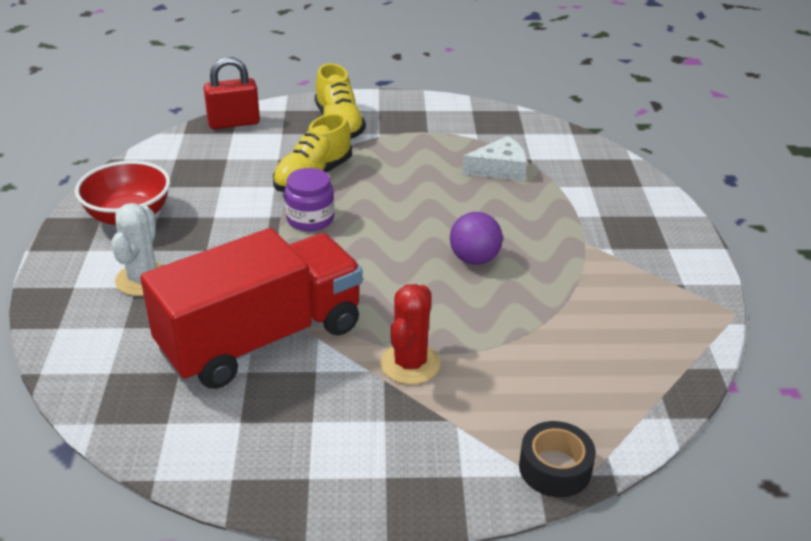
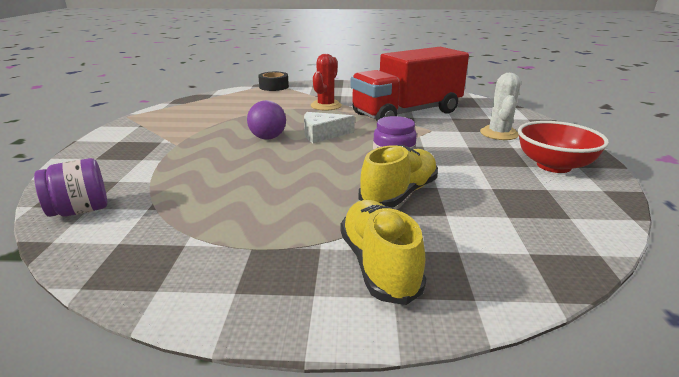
camera: 175 degrees left, 10 degrees down
red padlock [204,57,260,129] -> none
white cheese [462,136,527,181] -> white cheese moved to [304,112,355,143]
none -> purple jar [34,158,107,217]

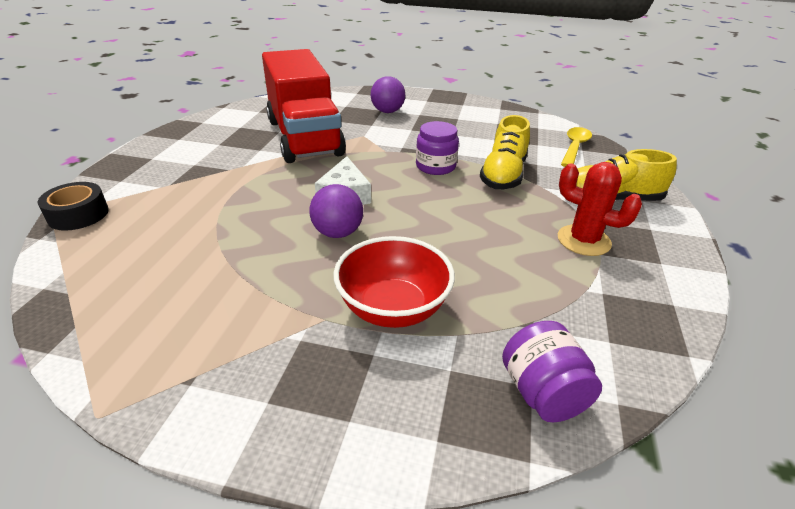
camera: 80 degrees left, 10 degrees up
red cactus [311,54,342,111] -> red cactus moved to [558,162,642,256]
yellow shoe [359,145,438,208] -> yellow shoe turned 120 degrees counterclockwise [480,115,530,189]
white cactus [480,73,521,140] -> purple ball [371,76,405,113]
red bowl [518,121,609,173] -> red bowl moved to [333,236,455,328]
none -> yellow spoon [561,127,592,167]

